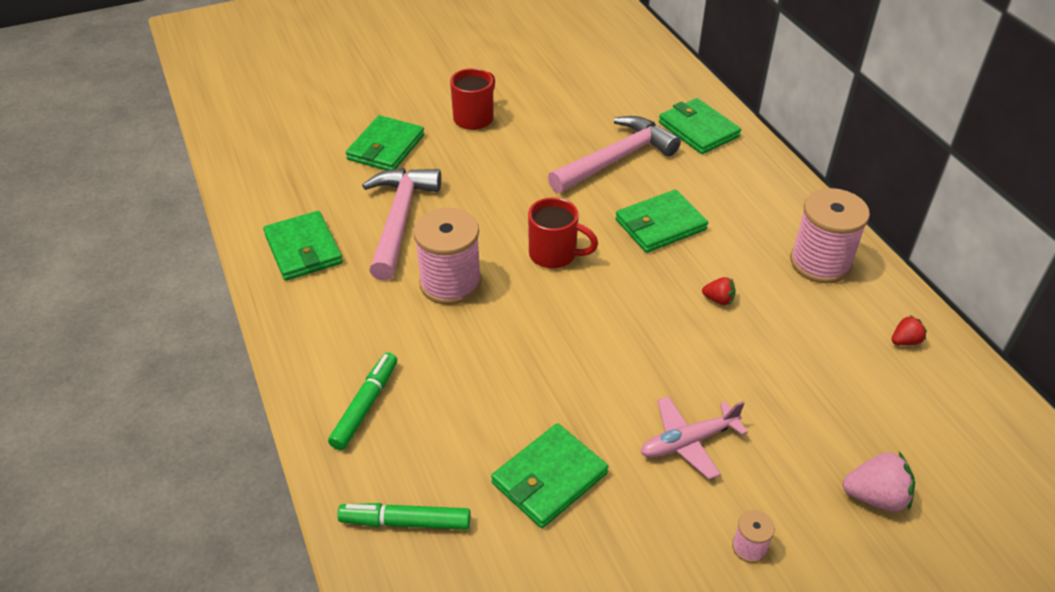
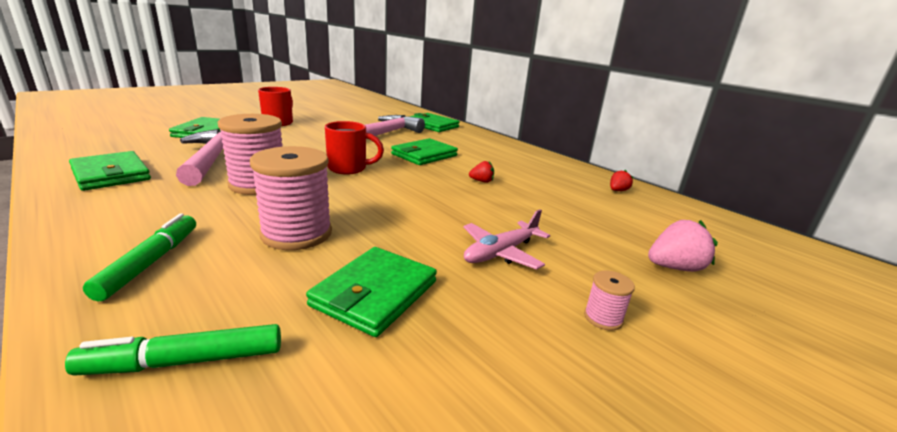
camera: 20 degrees left, 20 degrees down
pink spool [790,188,870,283] -> pink spool moved to [250,146,332,250]

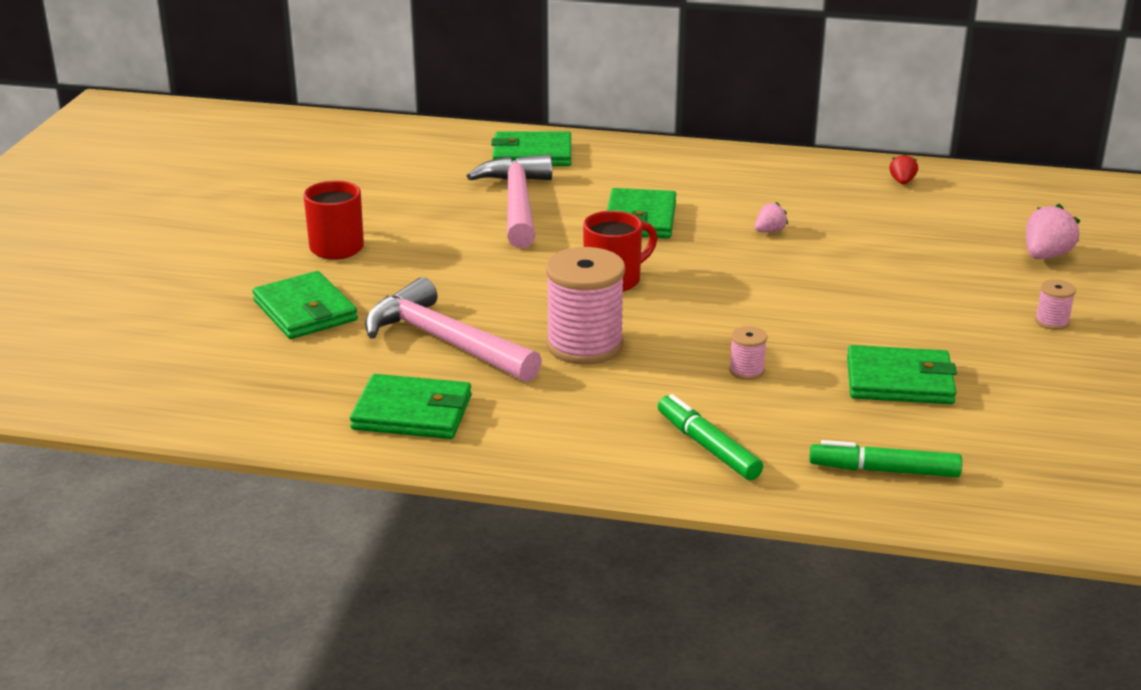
camera: 35 degrees left, 5 degrees up
green marker [65,324,281,376] -> green marker turned 60 degrees clockwise [809,440,962,477]
pink spool [250,146,332,250] -> pink spool [729,326,767,380], size x0.45
green wallet [306,247,437,337] -> green wallet turned 75 degrees counterclockwise [847,345,957,404]
pink plane [463,209,550,270] -> none
red strawberry [469,161,494,183] -> pink strawberry [755,202,788,232]

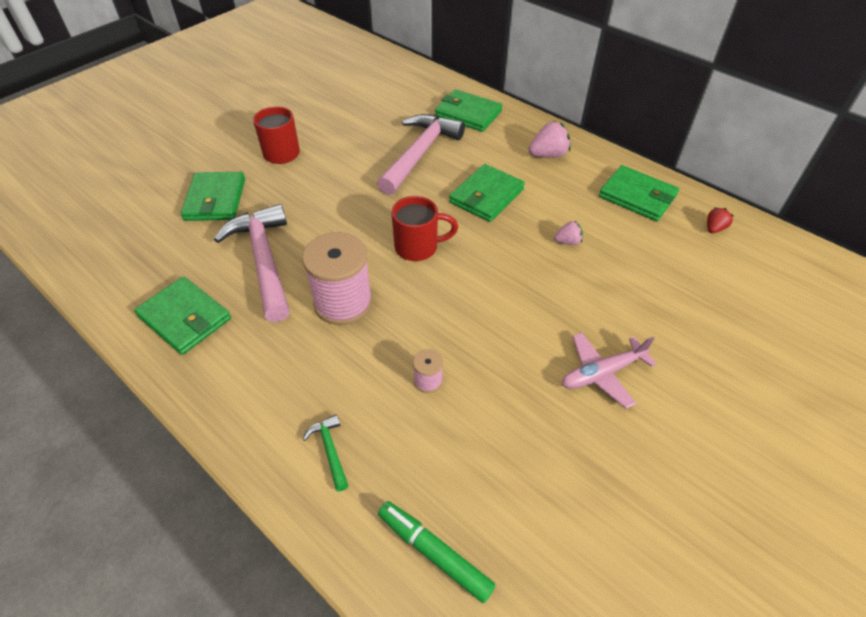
camera: 30 degrees right, 20 degrees up
green marker [658,394,763,480] -> green hammer [302,415,348,491]
green wallet [847,345,957,404] -> green wallet moved to [599,165,679,221]
pink strawberry [1026,204,1081,259] -> pink strawberry moved to [528,121,571,158]
pink spool [1035,279,1076,330] -> none
none -> pink plane [562,332,656,409]

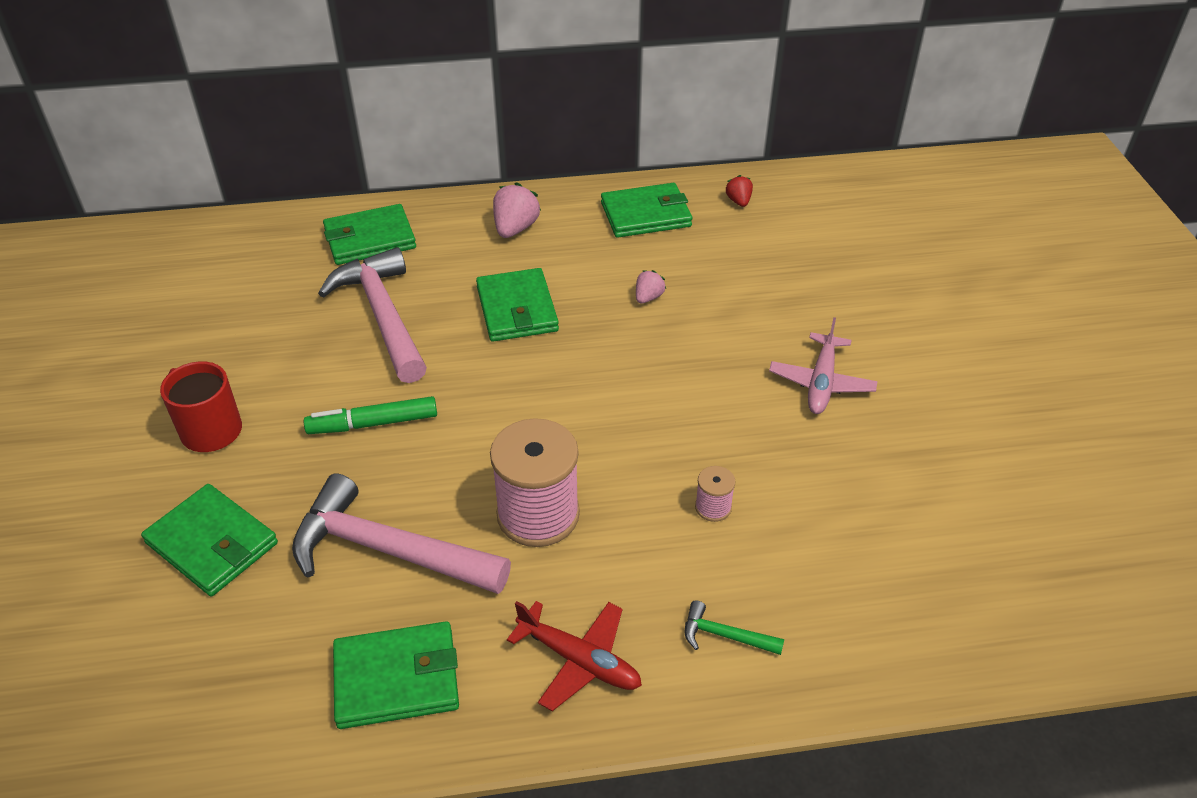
camera: 50 degrees left, 5 degrees down
green marker [378,501,495,603] -> green marker moved to [304,396,437,434]
red mug [391,196,458,261] -> none
none -> red plane [507,601,642,711]

